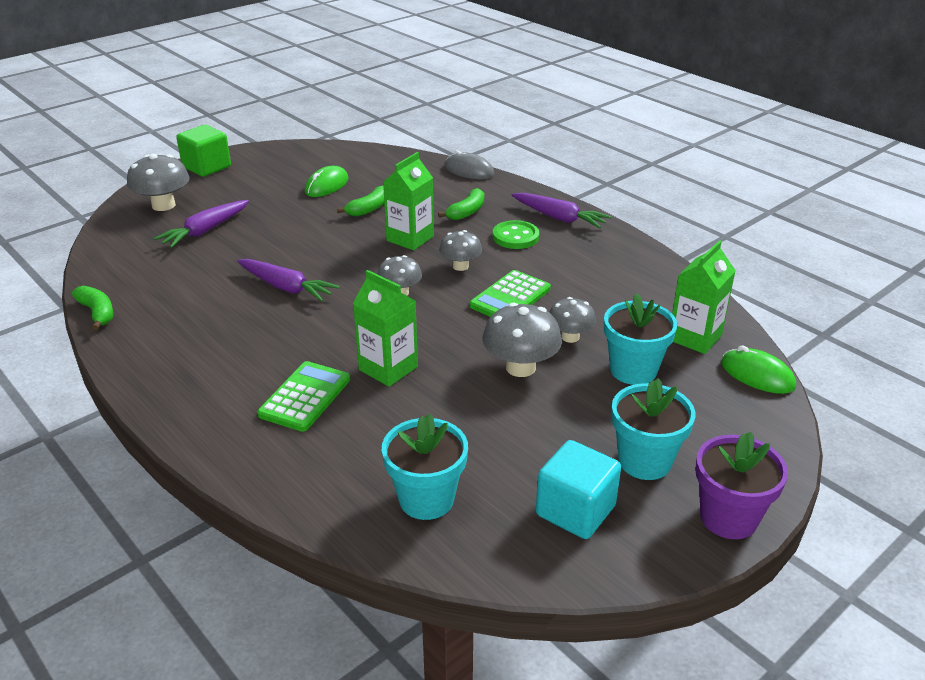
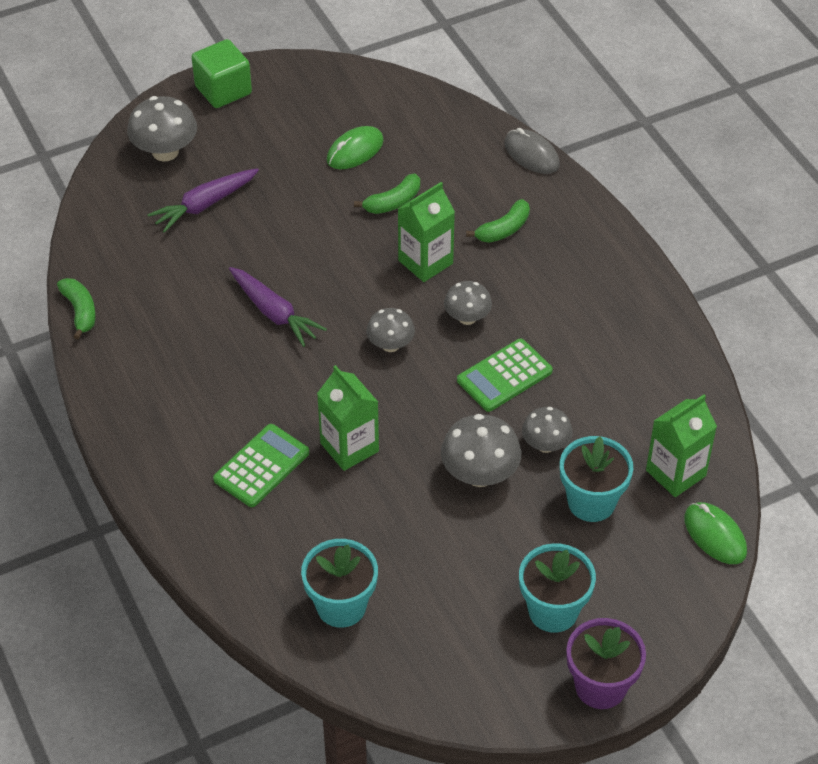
camera: 15 degrees right, 15 degrees up
green button [492,220,539,249] -> none
purple carrot [512,193,611,228] -> none
turquoise cube [536,440,621,539] -> none

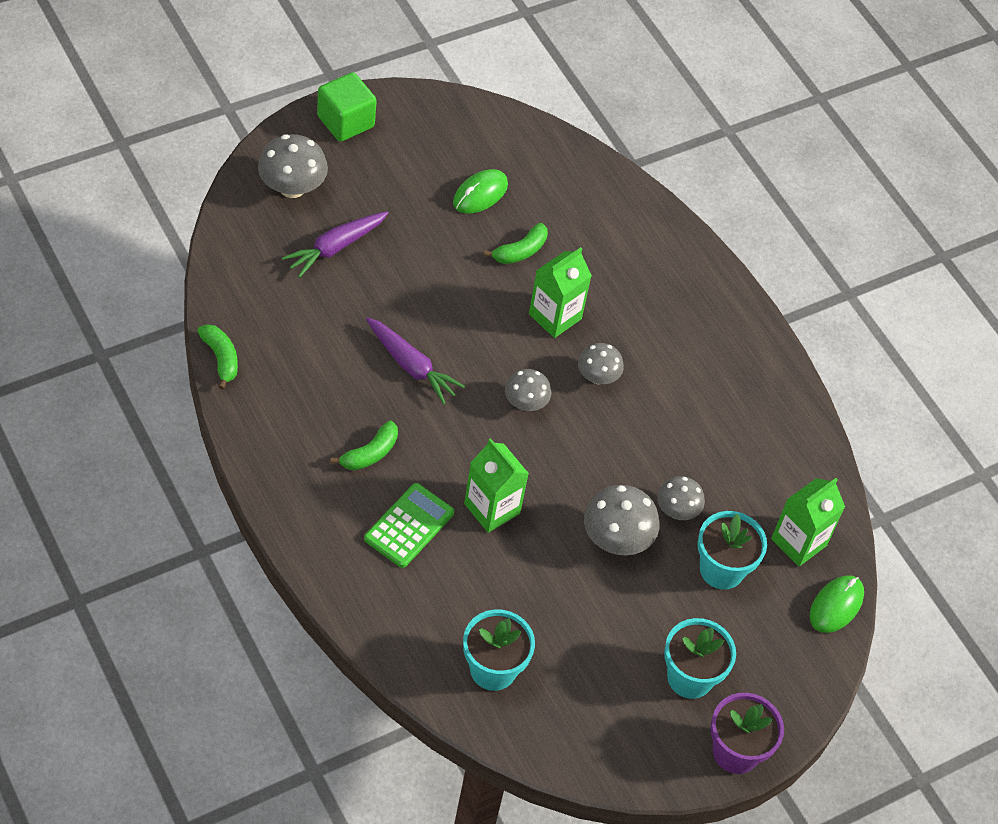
camera: 10 degrees left, 5 degrees up
green calculator [457,339,553,412] -> none
green banana [466,199,530,243] -> green banana moved to [330,421,398,470]
grey mouse [504,128,560,174] -> none
green mouse [684,502,747,564] -> green mouse turned 75 degrees clockwise [810,575,864,633]

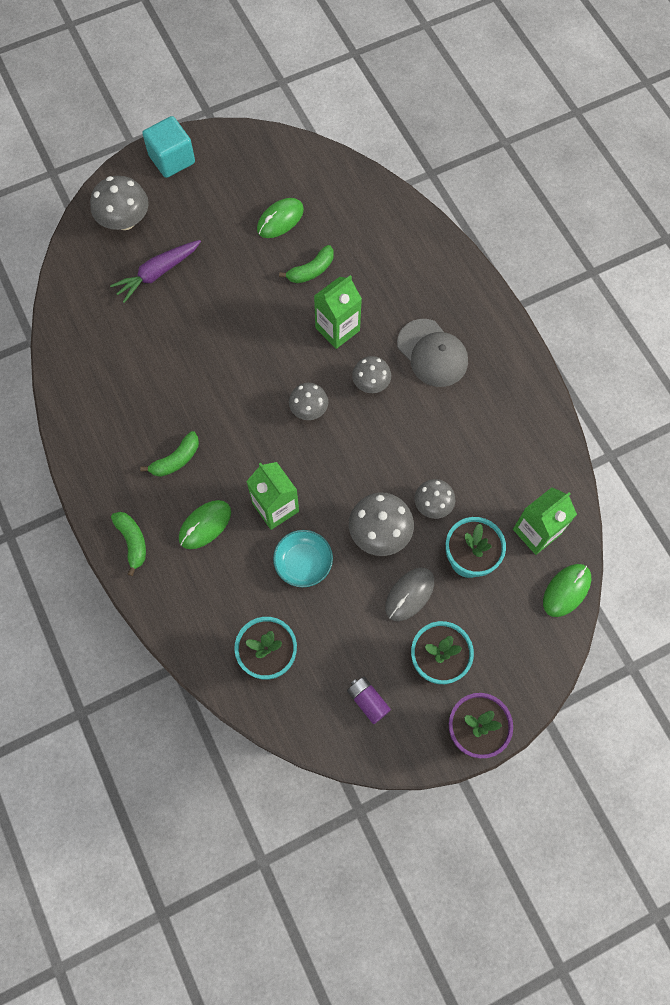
camera: 10 degrees right, 15 degrees up
green banana [197,324,238,390] -> green banana moved to [111,512,146,576]
green cube [317,72,377,142] -> turquoise cube [142,116,195,178]
green calculator [364,483,454,568] -> green mouse [179,500,231,549]
purple carrot [366,317,465,404] -> none
none -> turquoise bowl [273,530,333,587]
none -> purple battery [347,677,391,724]
none -> grey mouse [385,568,434,621]
none -> grey cap [397,319,468,387]

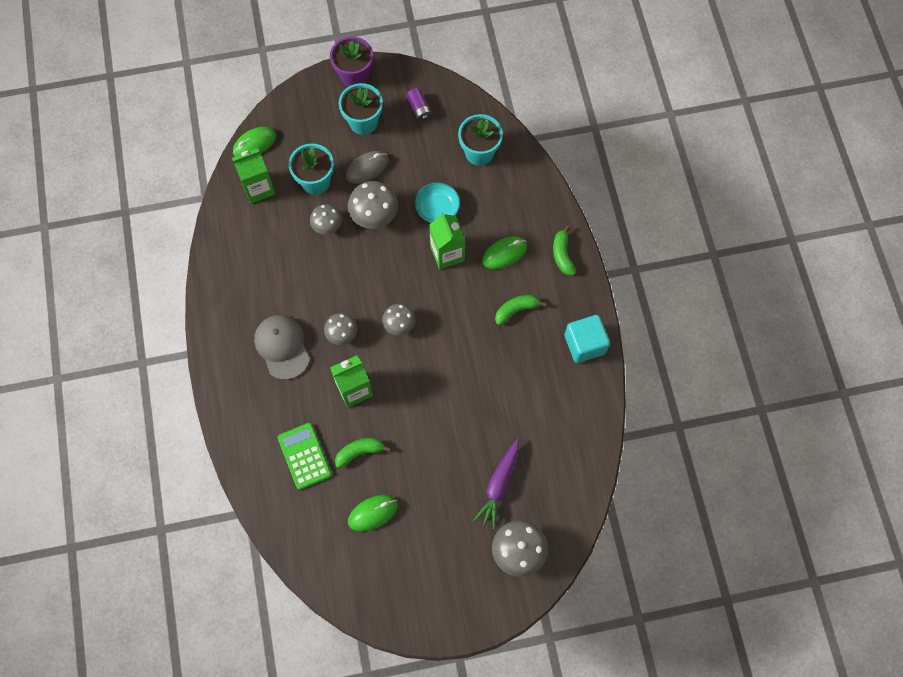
camera: 165 degrees left, 0 degrees up
purple carrot [110,240,201,303] -> purple carrot turned 135 degrees clockwise [473,439,519,529]
turquoise cube [142,116,195,178] -> turquoise cube moved to [564,315,610,363]
none -> green calculator [278,423,332,490]

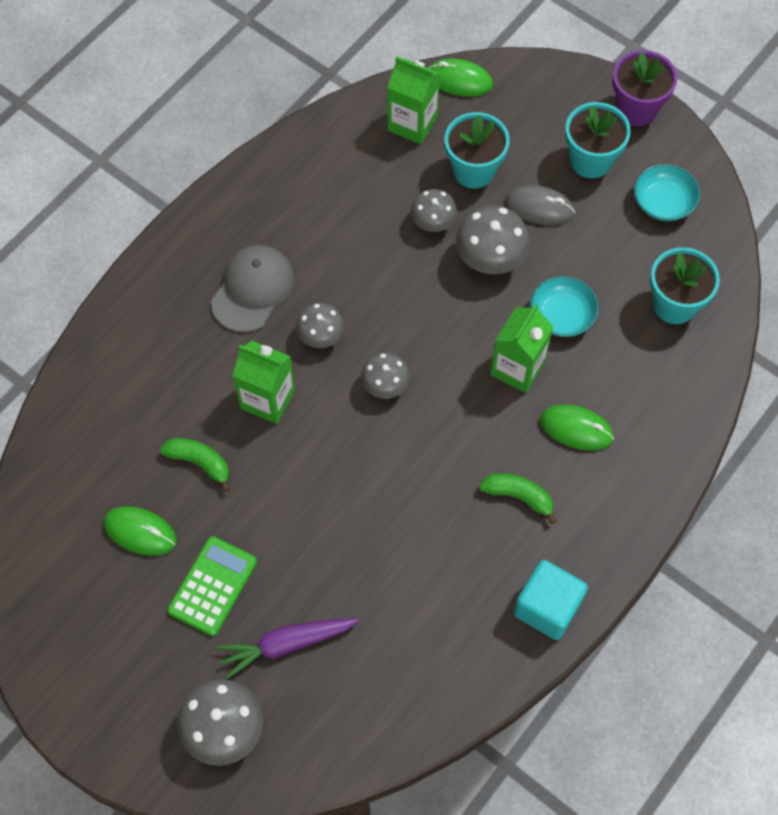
camera: 50 degrees right, 5 degrees down
green calculator [278,423,332,490] -> green calculator moved to [167,536,257,636]
purple battery [406,88,432,122] -> turquoise bowl [634,164,700,221]
green banana [553,225,576,276] -> none

